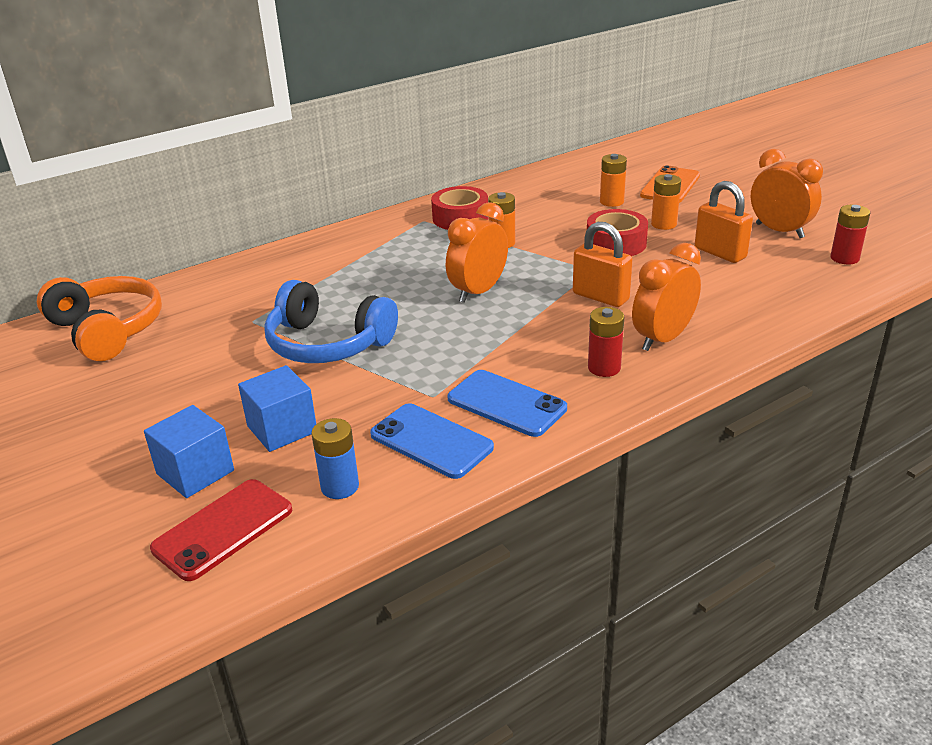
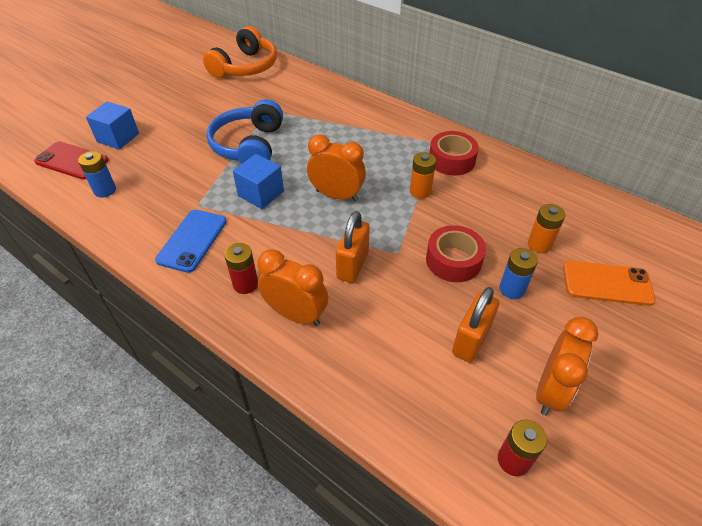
camera: 70 degrees right, 15 degrees up
blue cube [238,365,316,452] -> blue cube moved to [233,154,284,209]
blue phone [370,403,494,479] -> none
orange battery [651,174,681,230] -> blue battery [499,248,538,299]

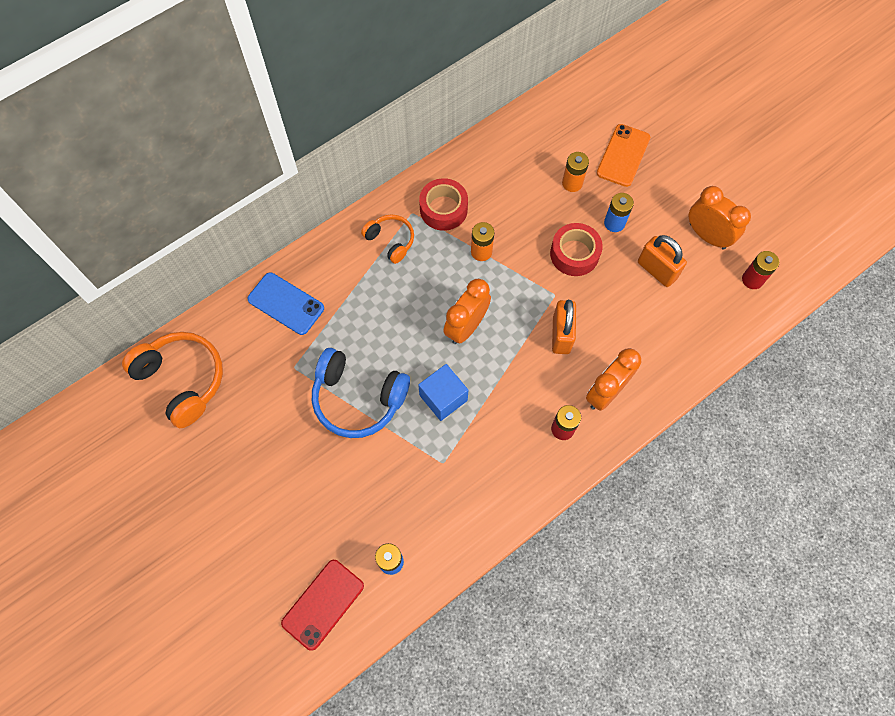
camera: 75 degrees left, 20 degrees up
blue cube [86,102,139,150] -> none
blue phone [155,210,227,273] -> blue phone moved to [247,272,324,335]
orange padlock [336,211,370,283] -> orange padlock turned 60 degrees clockwise [552,300,576,354]
none -> orange headphones [361,214,414,264]

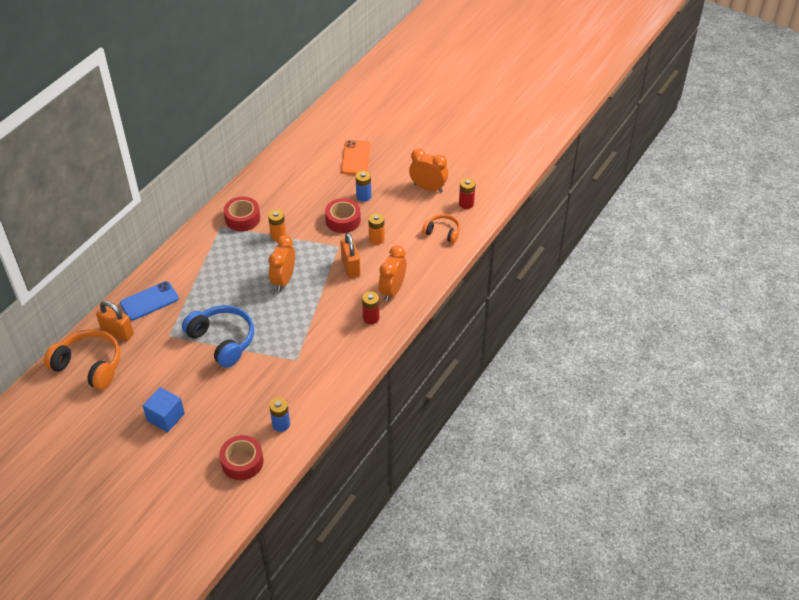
camera: 20 degrees left, 20 degrees down
blue phone [247,272,324,335] -> blue phone turned 45 degrees counterclockwise [120,281,179,321]
red phone [281,560,364,651] -> red tape [219,435,263,480]
blue headphones [312,348,410,438] -> blue headphones turned 135 degrees counterclockwise [182,305,254,368]
orange headphones [361,214,414,264] -> orange headphones moved to [422,214,460,243]
blue cube [418,364,468,421] -> blue cube moved to [142,387,185,432]
orange battery [562,152,589,192] -> orange battery moved to [368,213,385,245]
orange padlock [638,235,687,287] -> orange padlock moved to [96,301,134,342]

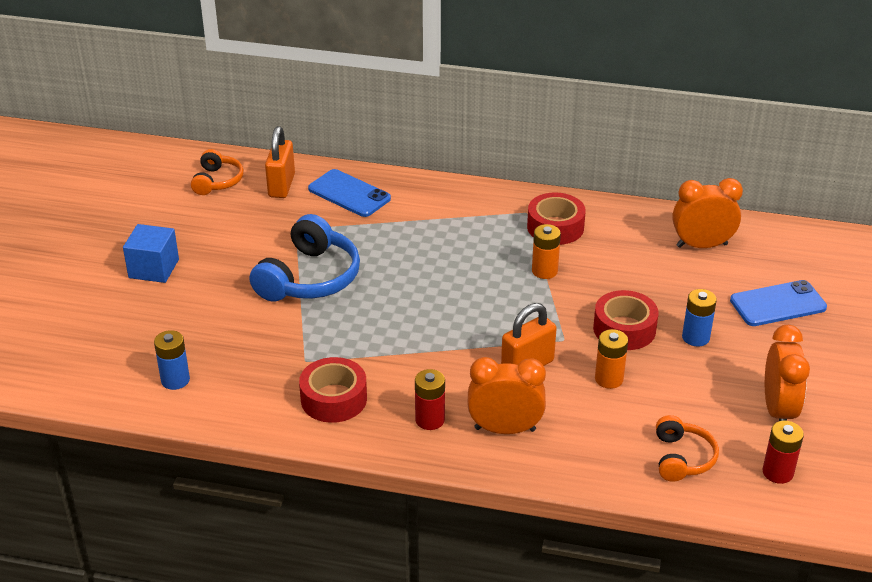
camera: 70 degrees right, 10 degrees down
orange headphones [44,329,120,390] -> orange headphones [191,149,244,195], size x0.57
red tape [219,435,263,480] -> red tape moved to [299,357,367,423]
orange clock [268,235,295,291] -> orange clock moved to [672,178,743,248]
orange phone [341,140,370,175] -> blue phone [730,280,827,326]

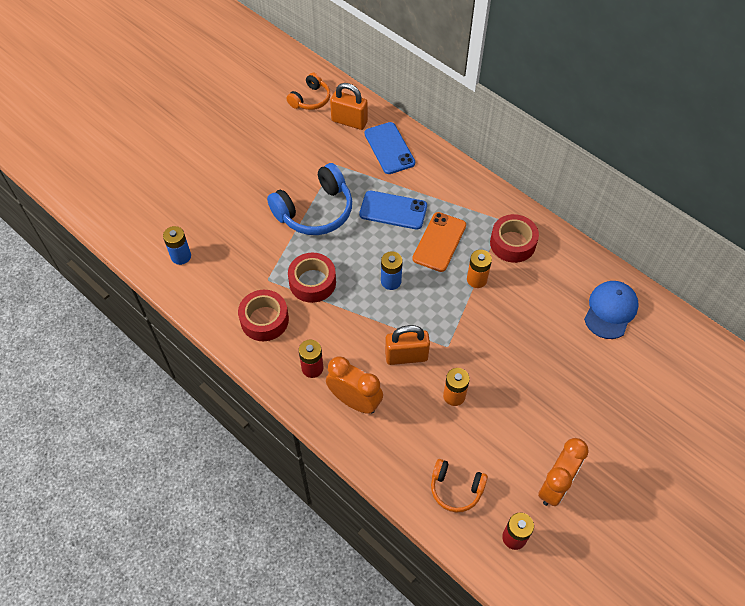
camera: 30 degrees right, 20 degrees up
blue cube [123,224,179,283] -> none
orange padlock [265,126,295,198] -> orange padlock turned 75 degrees clockwise [330,83,368,130]
red tape [593,290,659,350] -> red tape moved to [288,253,336,303]
orange headphones [656,415,719,482] -> orange headphones turned 75 degrees clockwise [431,459,488,512]
orange clock [672,178,743,248] -> blue cap [584,281,639,339]
blue battery [682,289,717,346] -> blue battery moved to [381,251,403,290]
blue phone [730,280,827,326] -> blue phone moved to [359,191,427,230]
none -> orange phone [412,212,466,272]

